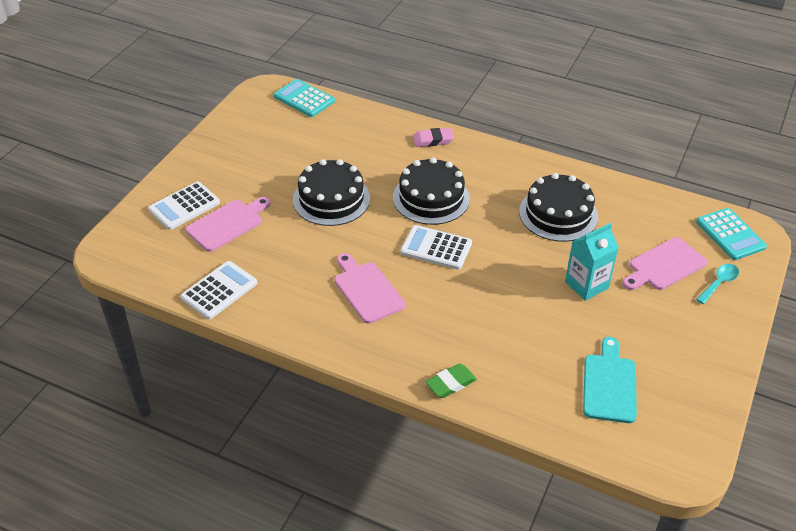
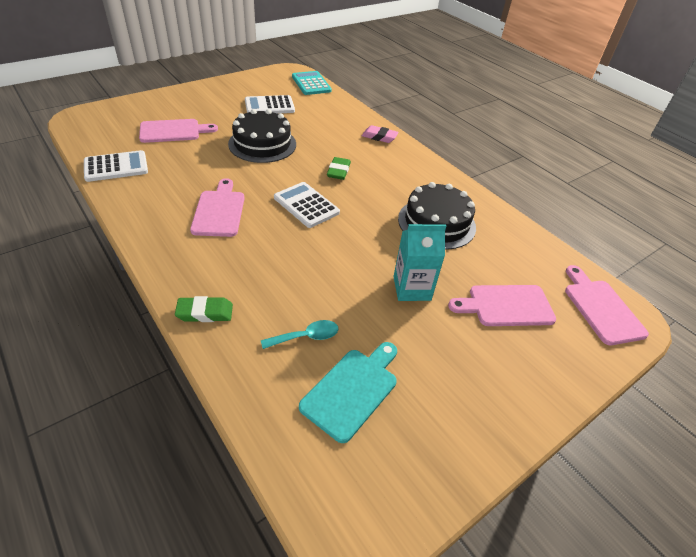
camera: 25 degrees right, 0 degrees up
white calculator [148,181,220,230] -> white calculator moved to [245,95,295,114]
black cake [393,157,470,225] -> green eraser [327,157,351,180]
turquoise calculator [696,208,767,260] -> pink cutting board [565,265,649,345]
turquoise spoon [696,264,739,304] -> turquoise spoon moved to [261,320,339,349]

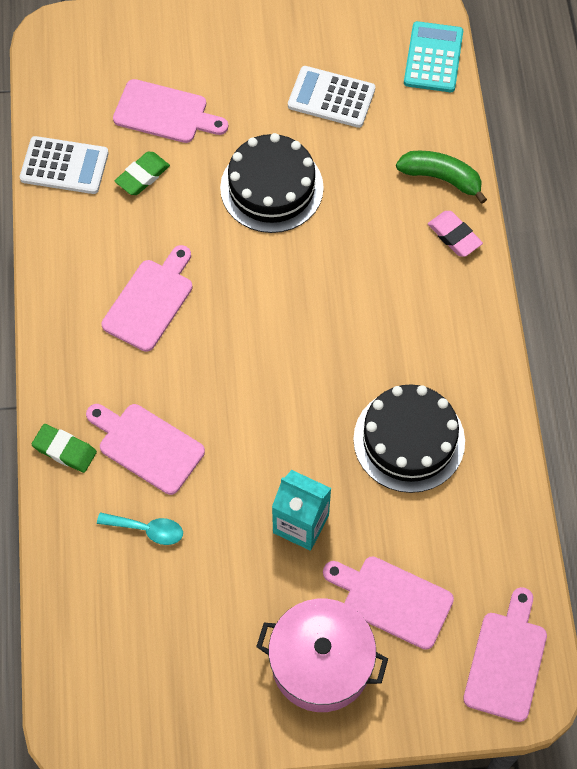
camera: 35 degrees right, 20 degrees up
white calculator [274,182,340,228] -> none
turquoise cutting board [299,342,397,443] -> none
green eraser [327,157,351,180] -> green eraser moved to [115,152,170,195]
none -> pink cutting board [86,404,205,495]
none -> pink pot [256,599,388,712]
none -> green banana [396,151,487,204]

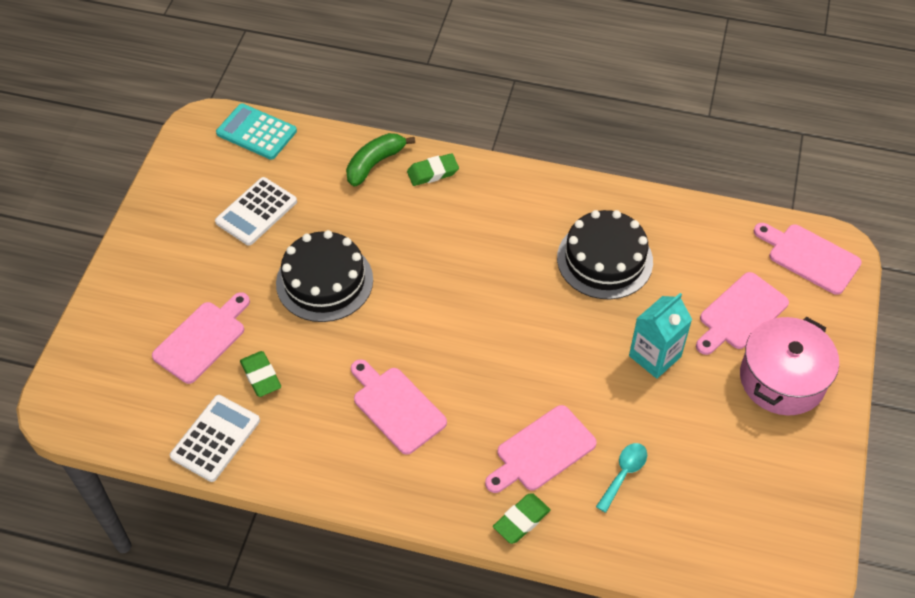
camera: 70 degrees left, 10 degrees down
pink eraser [428,211,483,257] -> green eraser [407,153,459,186]

